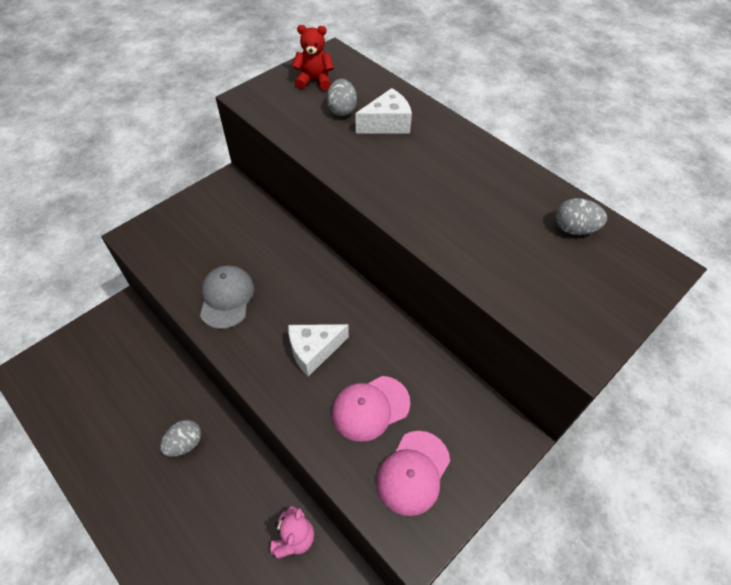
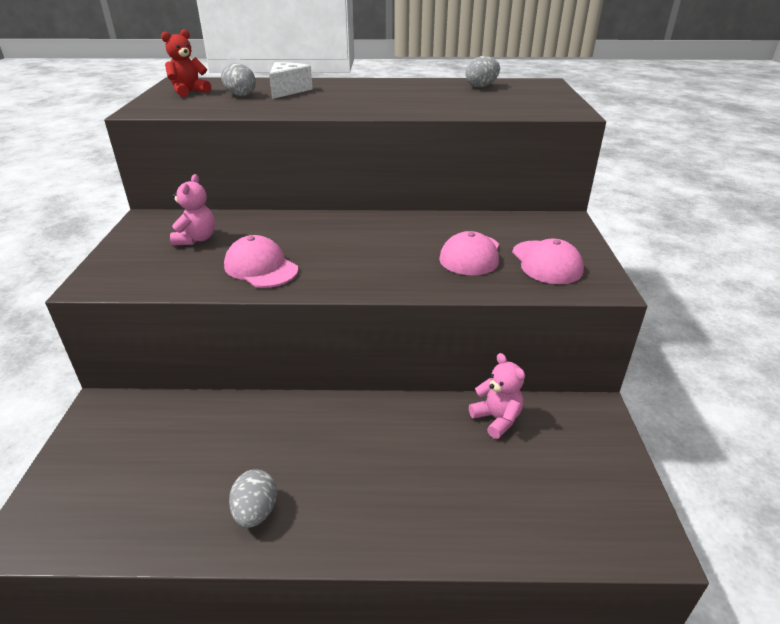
camera: 45 degrees left, 20 degrees down
grey egg [160,420,201,457] -> grey egg moved to [229,469,277,528]
grey cap [200,265,254,329] -> pink cap [224,235,298,288]
white cheese [288,324,349,376] -> none
none -> pink teddy bear [170,174,215,246]

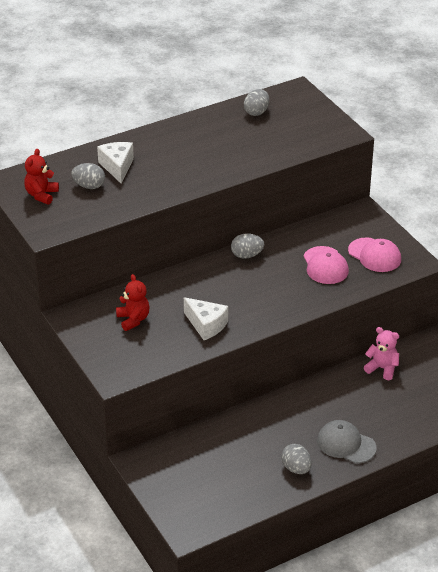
camera: 30 degrees left, 5 degrees up
pink teddy bear [170,174,215,246] -> red teddy bear [116,274,150,331]
pink cap [224,235,298,288] -> white cheese [184,297,228,340]
none -> grey egg [231,233,264,259]
none -> grey cap [317,420,377,463]

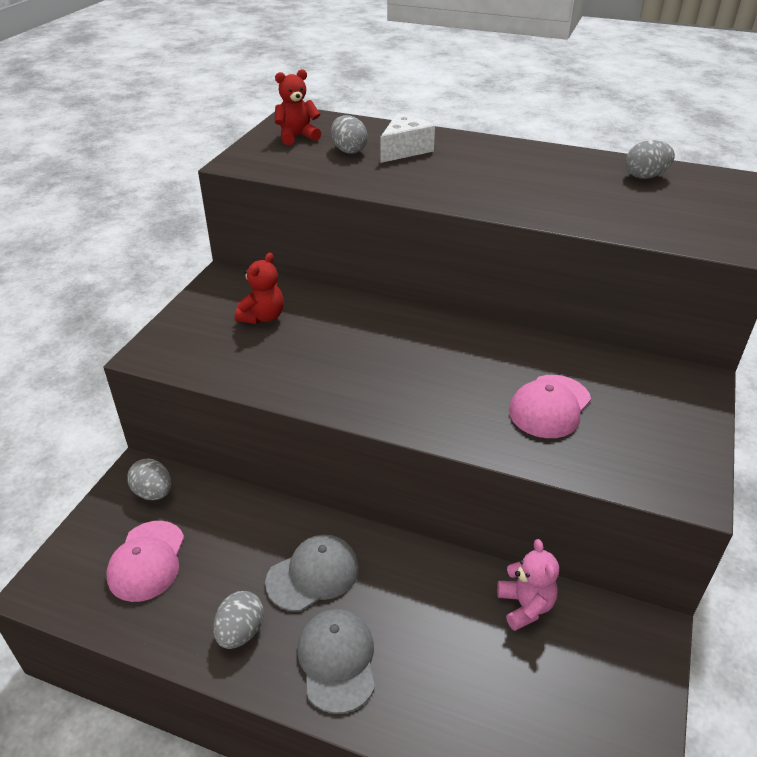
camera: 50 degrees right, 0 degrees up
white cheese [184,297,228,340] -> none
grey egg [231,233,264,259] -> grey egg moved to [127,459,171,500]
pink cap [348,237,401,272] -> pink cap moved to [106,521,184,602]
none -> grey cap [265,535,359,612]

